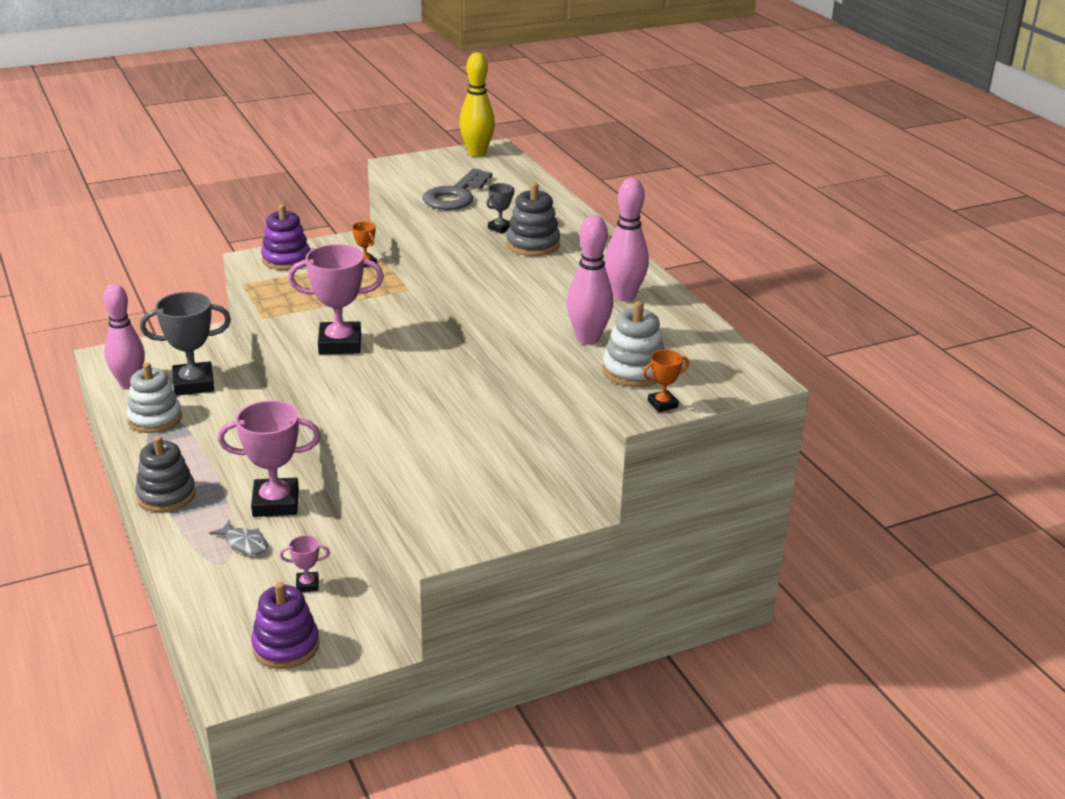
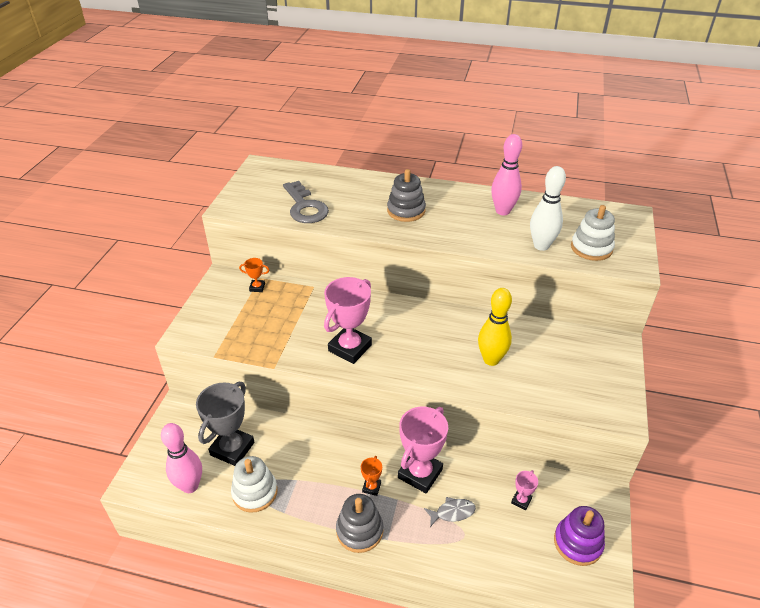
camera: 50 degrees left, 10 degrees up
purple stacking toy [261,204,310,270] -> none
yellow bowling pin [459,52,495,157] -> yellow bowling pin moved to [478,288,512,366]
grey trophy [486,183,515,234] -> none
pink bowling pin [567,215,613,345] -> white bowling pin [530,166,566,251]
orange trophy [643,350,689,412] -> orange trophy moved to [361,456,382,496]

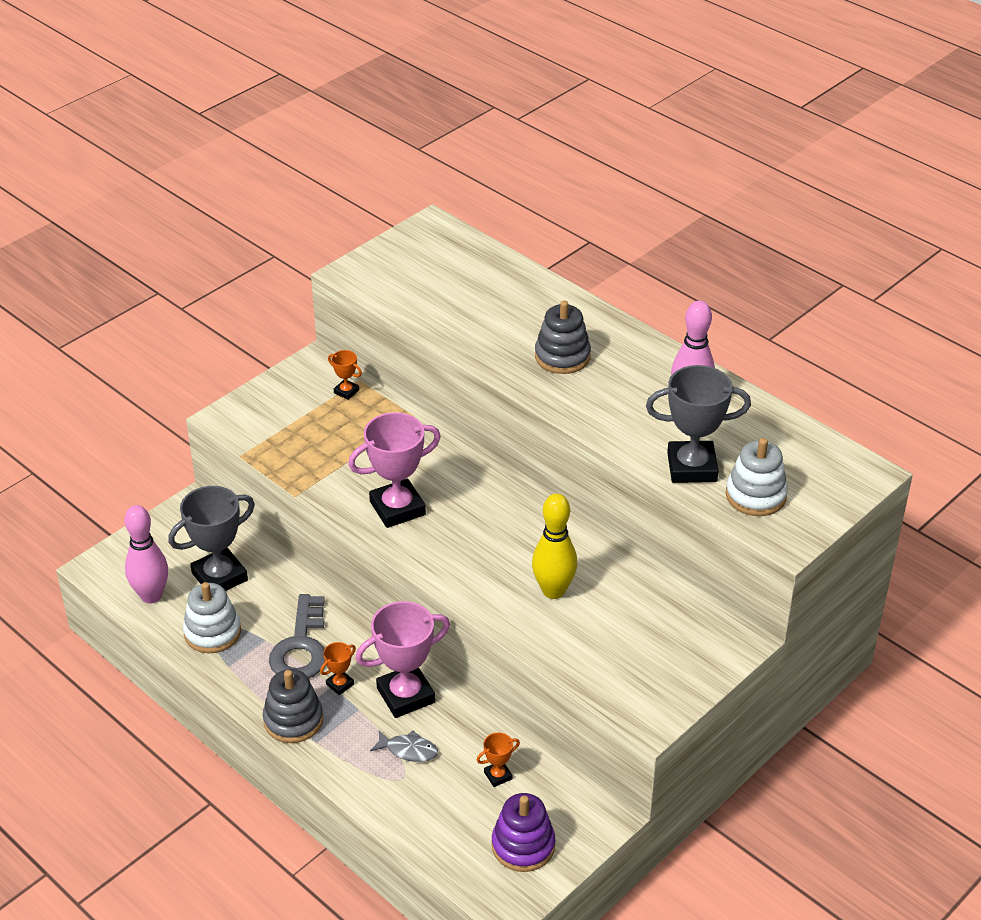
camera: 30 degrees right, 0 degrees up
grey key [283,181,329,223] -> grey key moved to [269,594,325,679]
pink trophy [511,470,538,510] -> orange trophy [476,733,520,787]
white bowling pin [530,166,566,251] -> grey trophy [646,365,751,483]

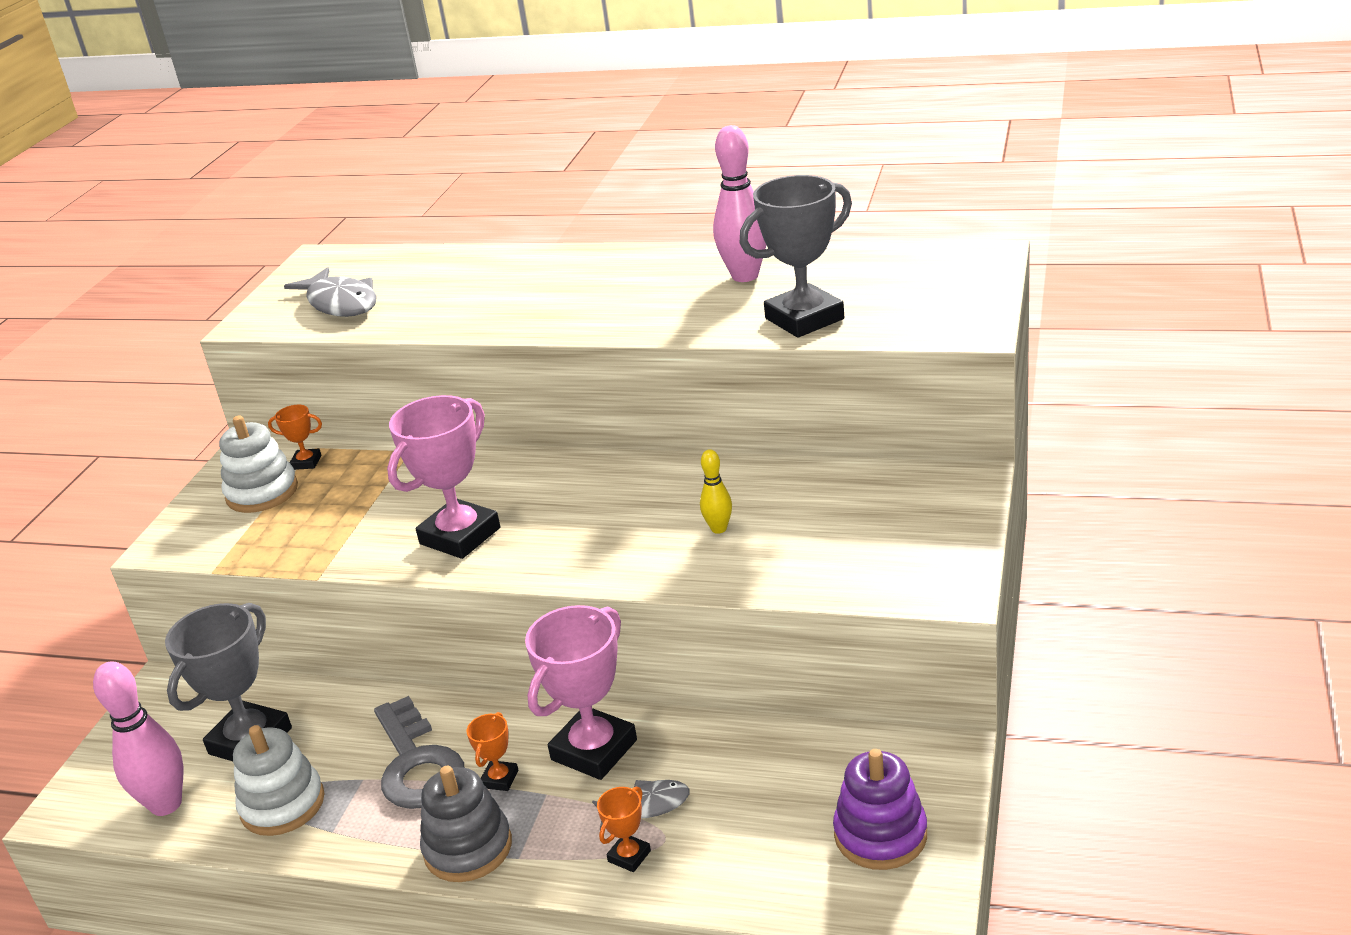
camera: 25 degrees left, 10 degrees down
orange trophy [476,733,520,787] -> orange trophy moved to [597,786,651,872]
yellow bowling pin [532,494,577,599] -> yellow bowling pin [700,449,732,534], size x0.53
grey stacking toy [535,301,591,374] -> none
white stacking toy [726,438,788,516] -> white stacking toy moved to [219,415,298,513]
none -> grey fish [284,267,376,317]

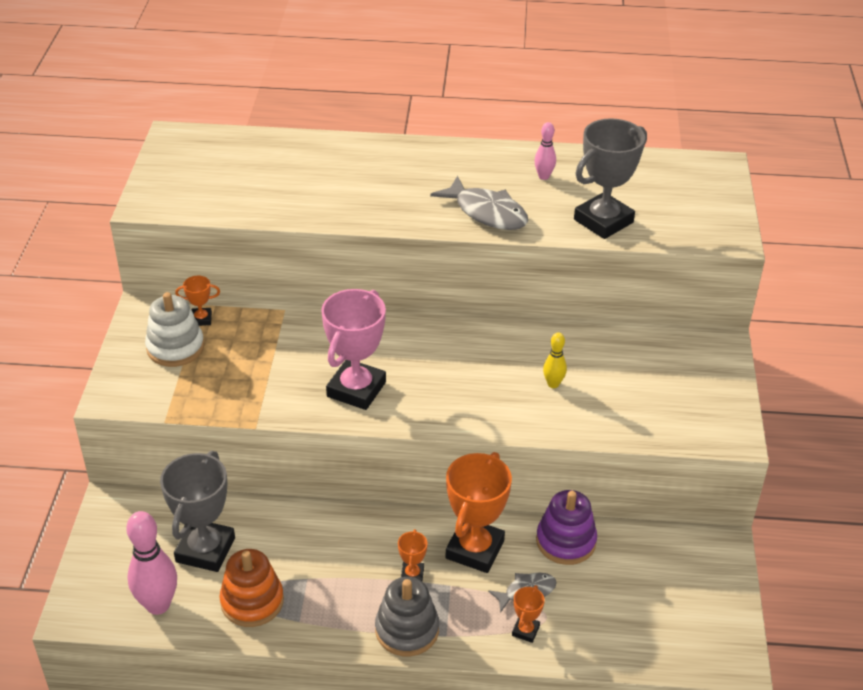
camera: 15 degrees left, 10 degrees up
white stacking toy [233,725,325,836] -> orange stacking toy [219,549,284,627]
grey fish [284,267,376,317] -> grey fish moved to [430,176,528,230]
grey key [374,696,464,809] -> none
pink trophy [525,605,637,780] -> orange trophy [445,452,512,573]
pink bowling pin [713,125,766,282] -> pink bowling pin [534,122,556,180], size x0.53
purple stacking toy [833,749,927,870] -> purple stacking toy moved to [536,490,597,565]

